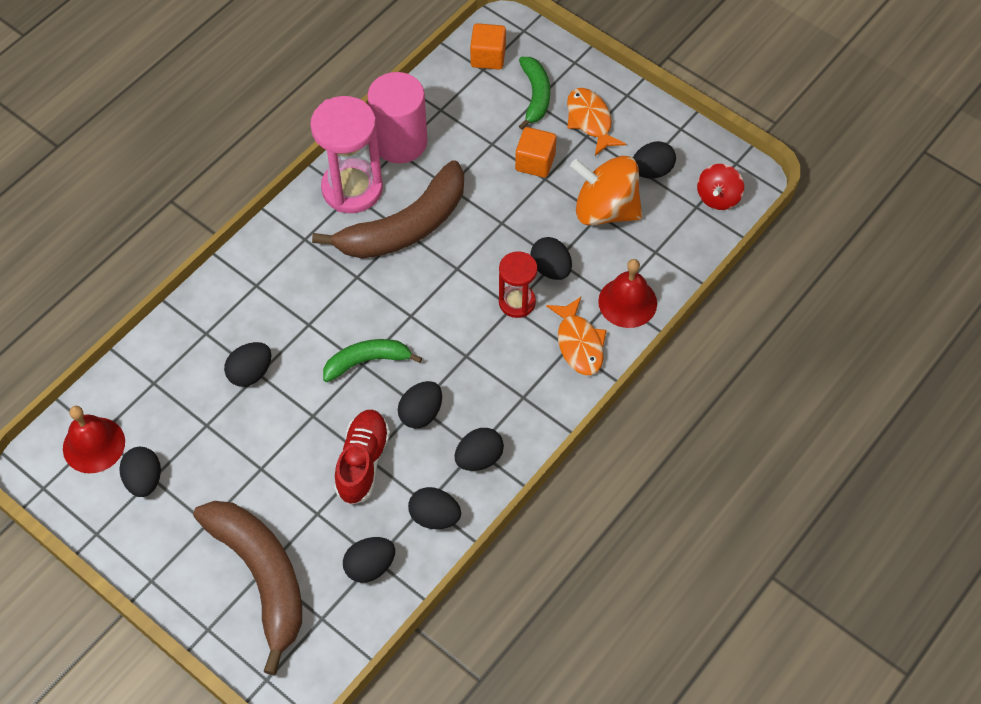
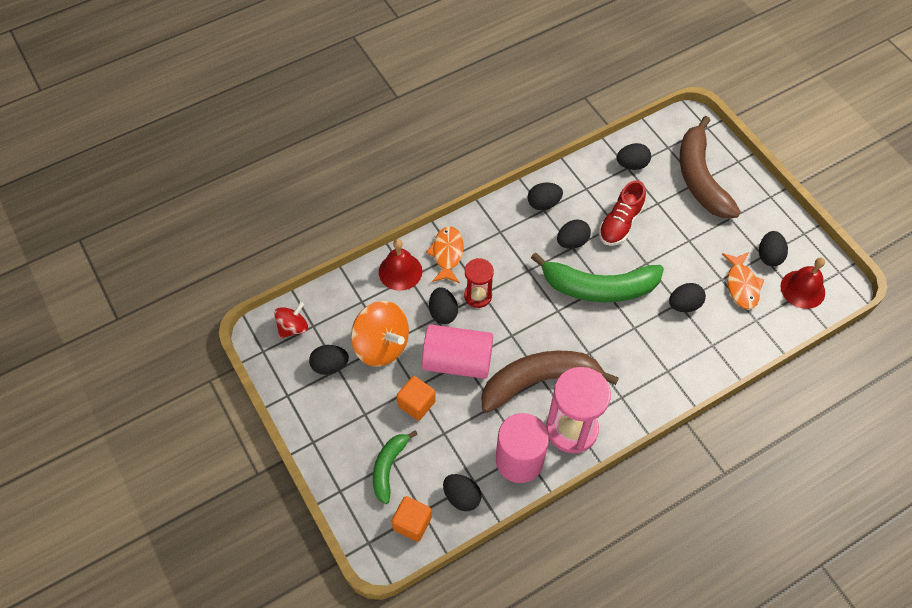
camera: 160 degrees left, 0 degrees up
green banana [323,339,422,382] -> green banana [531,252,664,302], size x1.80
black egg [408,487,461,529] -> black egg moved to [443,474,481,511]
orange fish [567,88,626,156] -> orange fish moved to [722,252,764,309]
none -> pink cylinder [422,324,493,379]

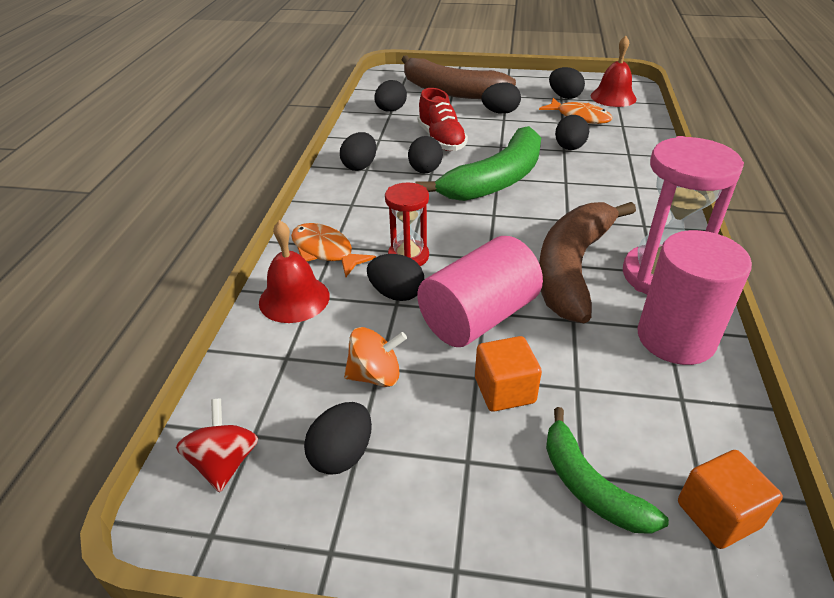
camera: 50 degrees left, 20 degrees down
orange spinning top [351,301,409,367] -> orange spinning top [344,327,407,387], size x0.58
black egg [443,474,481,511] -> black egg moved to [481,82,521,114]

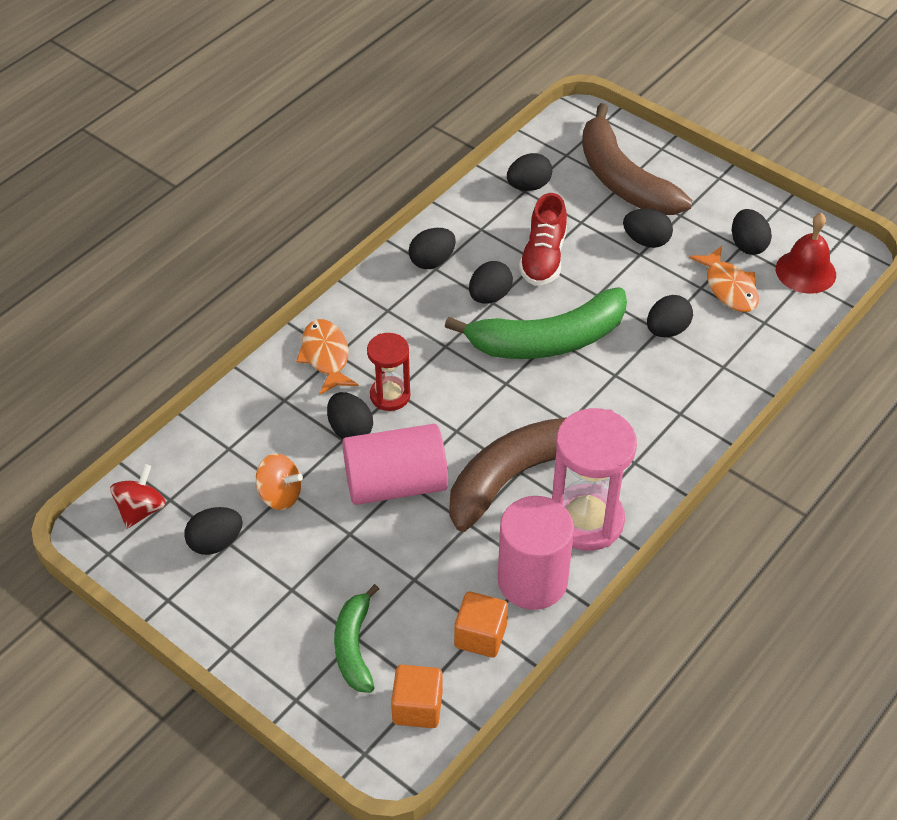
camera: 30 degrees right, 10 degrees up
red bell [259,220,330,323] -> none
orange cube [475,336,542,412] -> orange cube moved to [454,592,508,657]

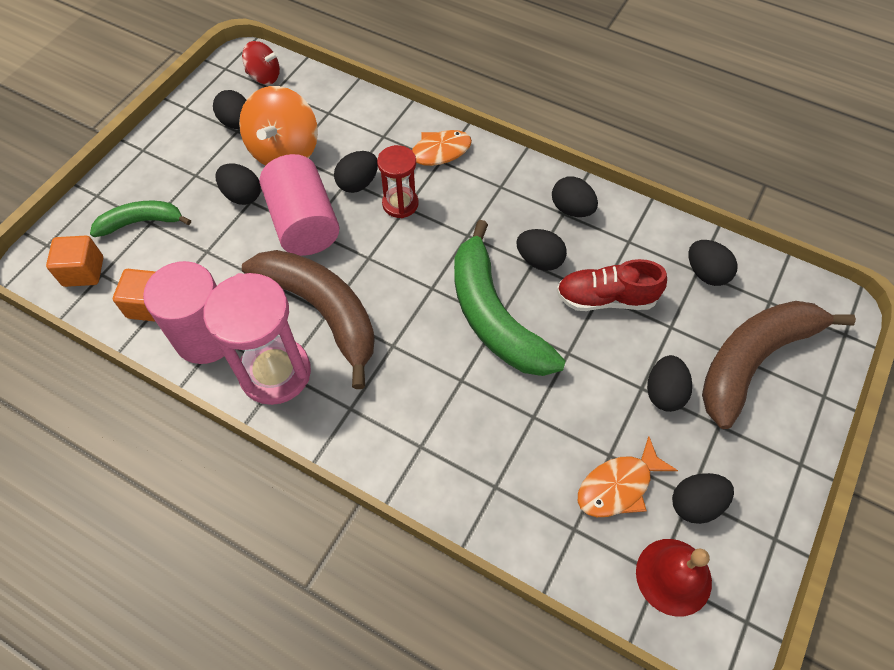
camera: 80 degrees right, 10 degrees up
orange spinning top [255,453,303,510] -> orange spinning top [239,86,318,166], size x1.72
black egg [647,295,693,337] -> black egg moved to [216,164,261,205]

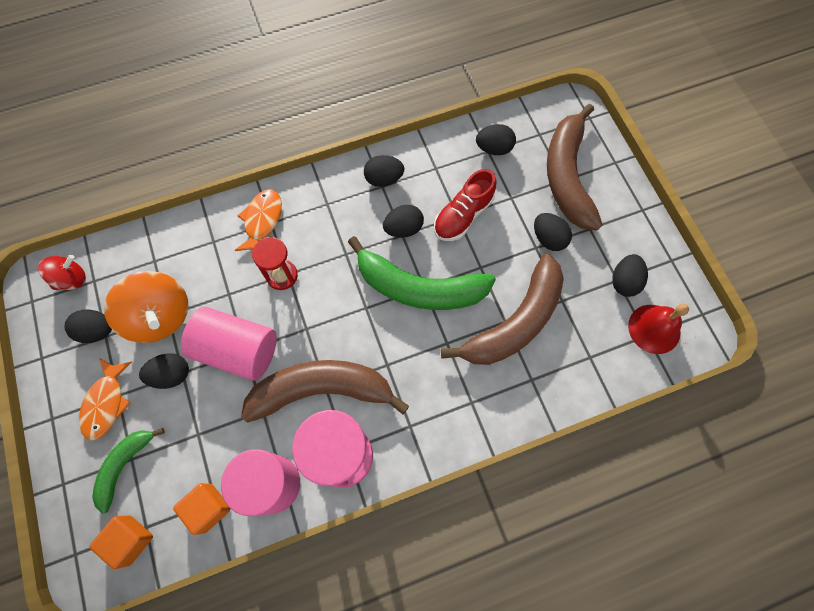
camera: 50 degrees left, 10 degrees up
black egg [334,151,378,193] -> none
orange fish [578,436,678,517] -> orange fish moved to [79,358,132,441]
none -> brown banana [441,254,564,365]

